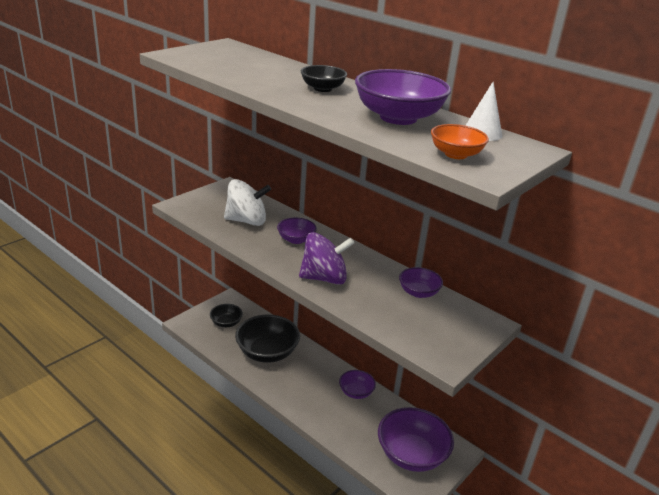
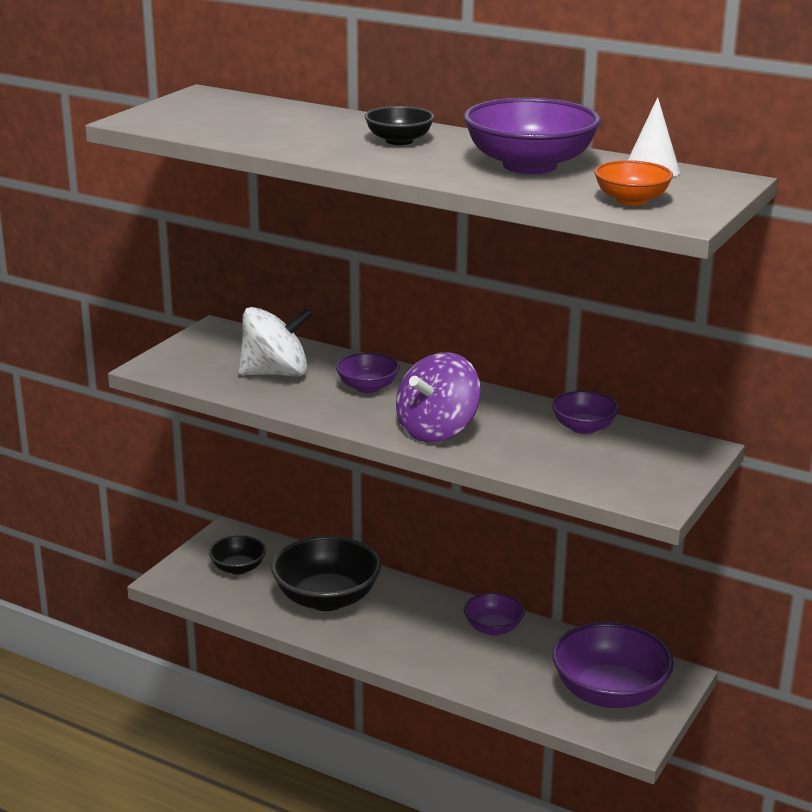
camera: 10 degrees left, 5 degrees down
purple spinning top [299,232,354,285] -> purple spinning top turned 150 degrees clockwise [396,352,481,442]

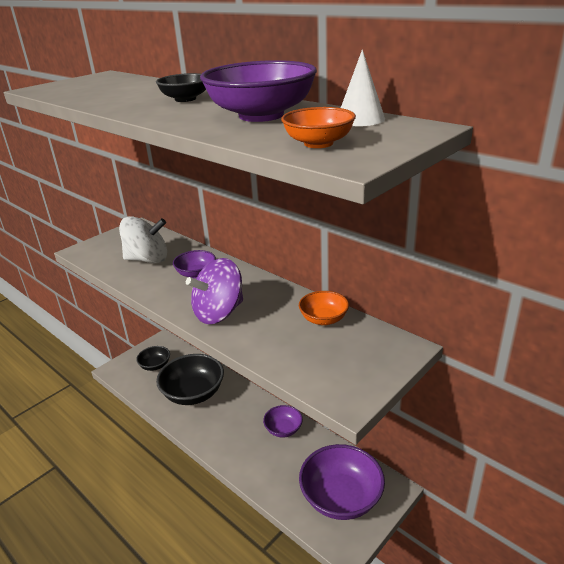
camera: 15 degrees right, 5 degrees up
purple bowl [552,391,619,434] -> orange bowl [299,291,349,325]

